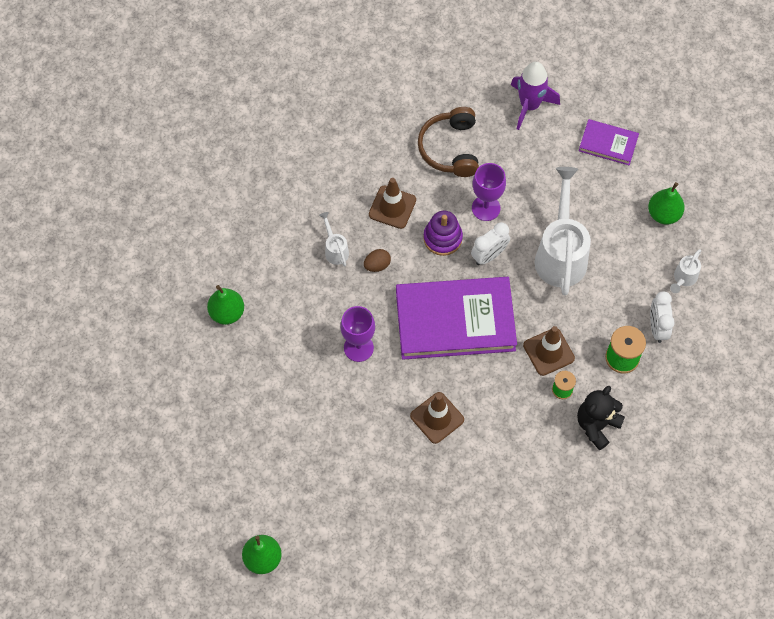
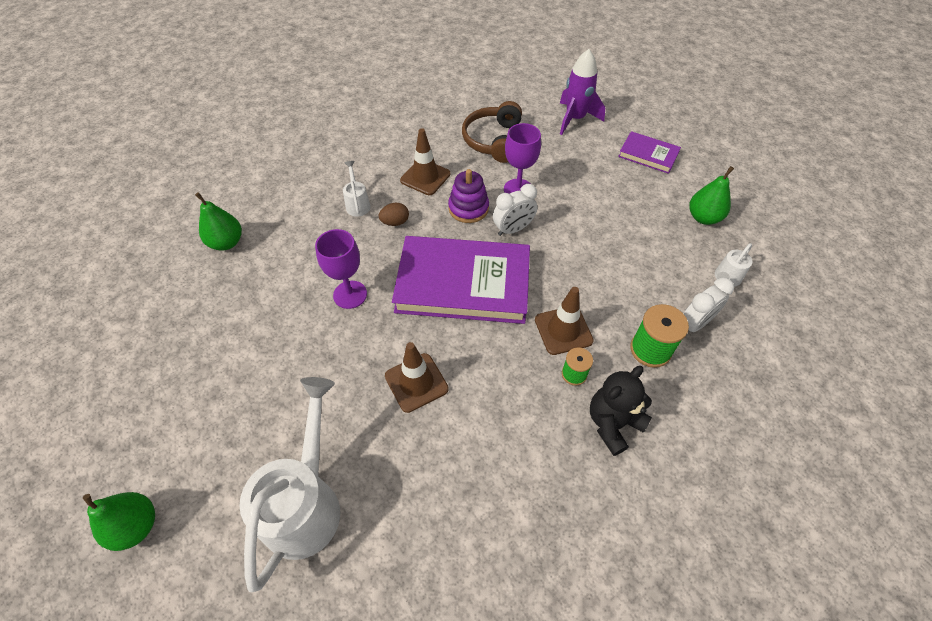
camera: 10 degrees right, 10 degrees down
white watering can [535,167,591,295] -> white watering can moved to [239,377,340,592]
white clock [650,291,675,343] -> white clock turned 135 degrees counterclockwise [683,278,734,332]

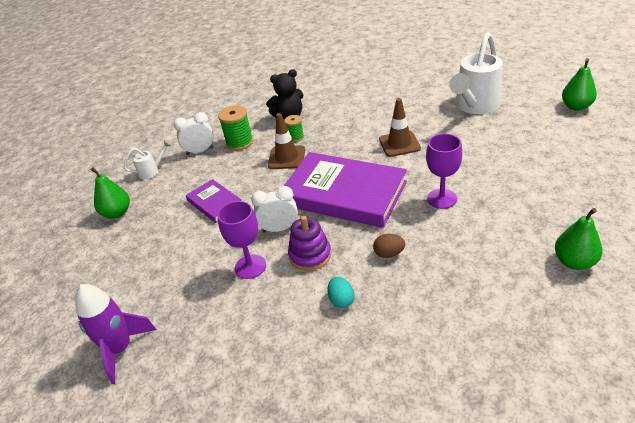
camera: 155 degrees left, 15 degrees down
white watering can [343,161,371,217] -> none
brown traffic cone [400,128,450,195] -> turquoise egg [328,277,354,308]
brown headphones [462,101,522,163] -> none
purple book [618,131,681,174] -> purple book moved to [186,179,242,223]

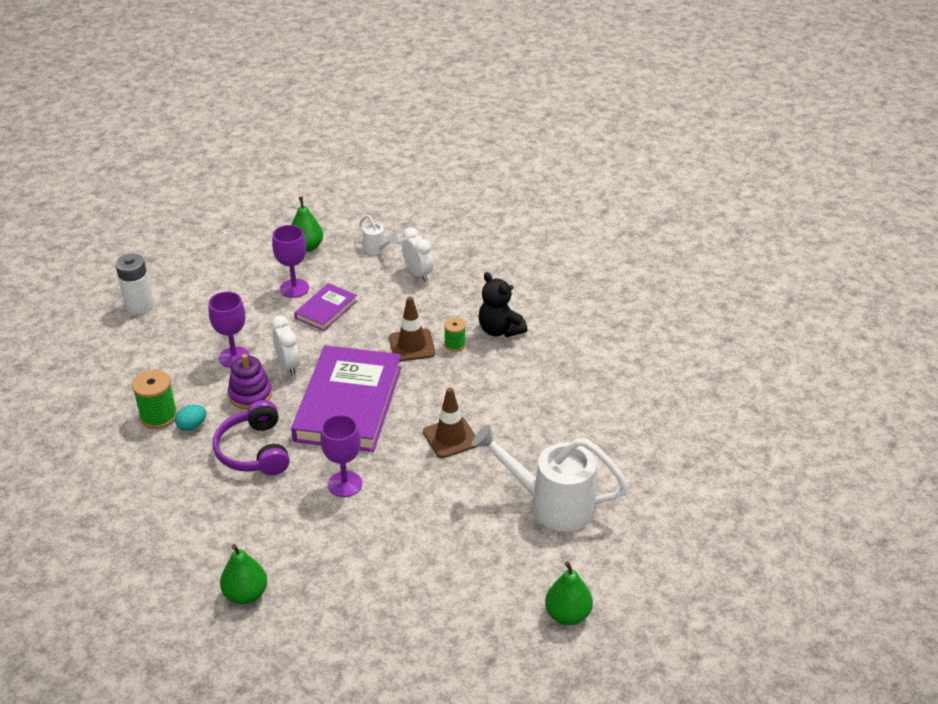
camera: 70 degrees right, 0 degrees up
purple rocket [75,284,157,384] -> white battery [115,254,153,314]
green spool [218,106,253,151] -> green spool moved to [132,369,177,429]
brown egg [373,234,405,258] -> purple headphones [213,400,290,475]
none -> purple goblet [272,225,309,298]

